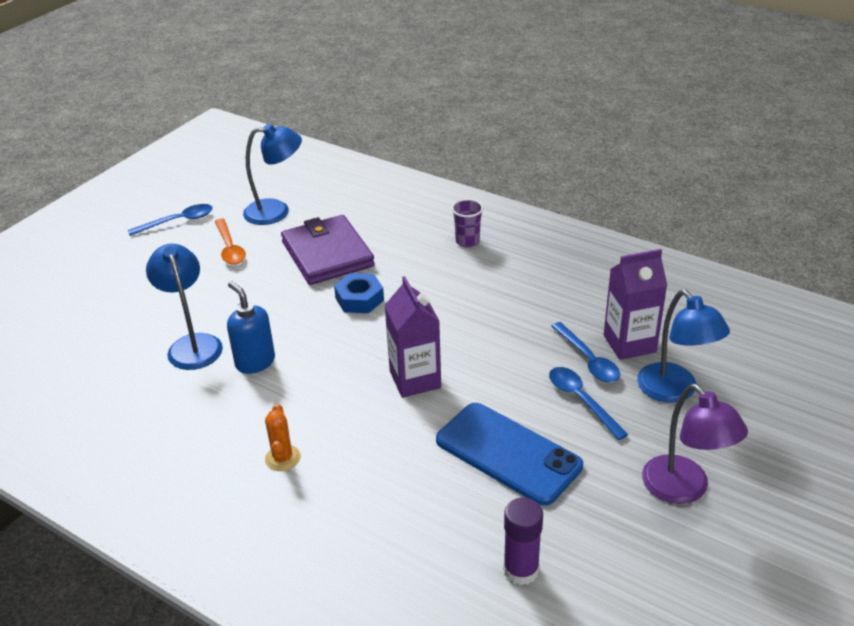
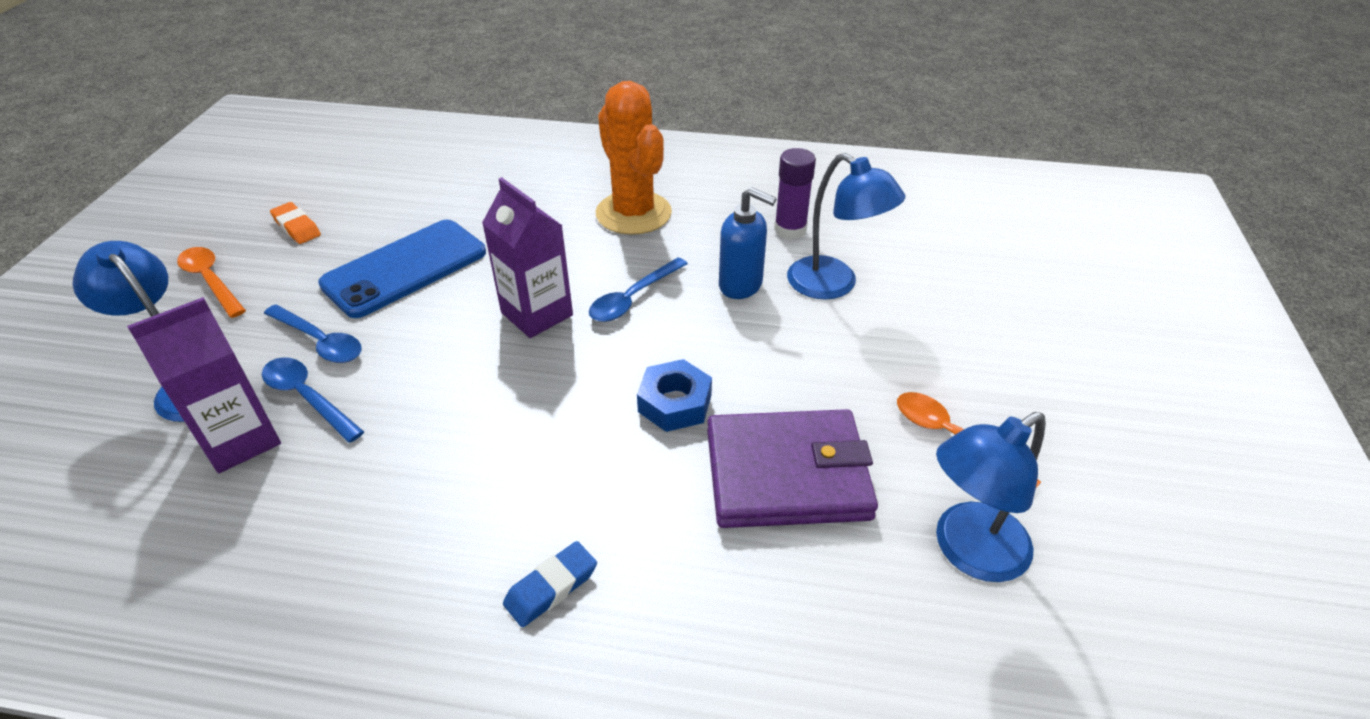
camera: 155 degrees right, 5 degrees up
blue spoon [128,204,213,236] -> blue spoon moved to [589,257,688,322]
orange cactus [265,404,301,471] -> orange cactus [596,81,672,235], size x2.13
purple wallet [281,215,375,285] -> purple wallet turned 45 degrees counterclockwise [707,409,878,528]
blue phone [436,403,583,506] -> blue phone turned 60 degrees counterclockwise [318,220,486,318]
purple cup [451,199,484,248] -> blue eraser [503,541,597,627]
purple glue stick [503,497,543,585] -> purple glue stick moved to [774,148,816,239]
purple lamp [642,384,748,504] -> orange spoon [177,247,246,318]
none -> orange eraser [270,202,321,244]

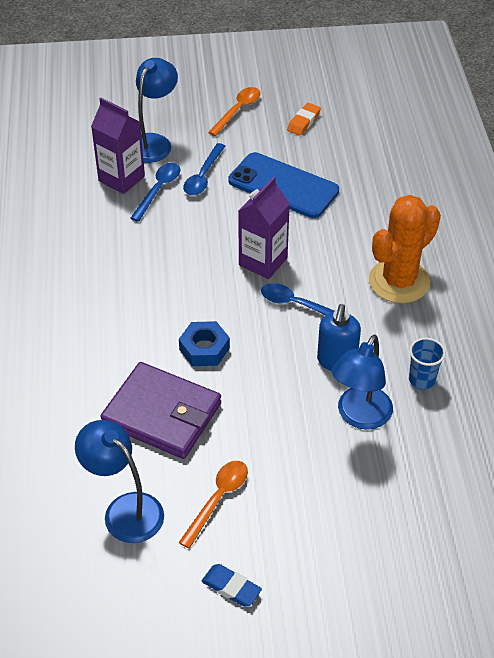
camera: 75 degrees right, 5 degrees up
blue eraser [503,541,597,627] -> blue eraser moved to [202,564,262,607]
purple wallet [707,409,878,528] -> purple wallet turned 45 degrees counterclockwise [100,362,221,459]
purple glue stick [774,148,816,239] -> blue cup [409,338,446,390]

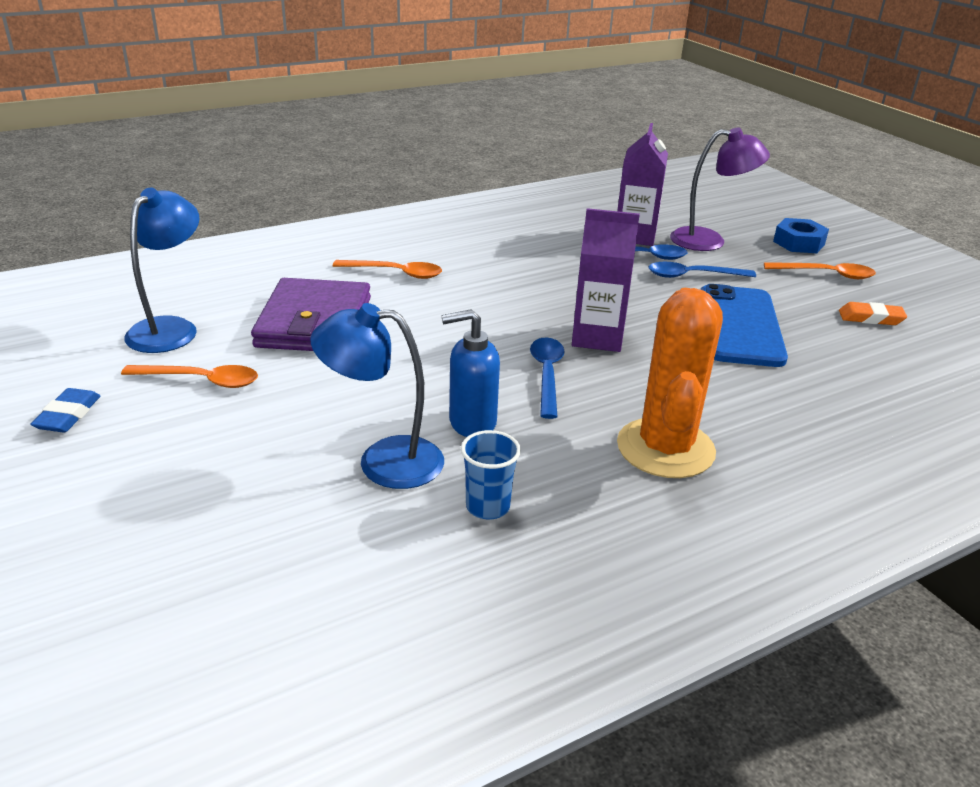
camera: 65 degrees right, 15 degrees down
blue lamp [136,58,178,163] -> purple lamp [670,128,770,251]
blue nut [179,321,230,366] -> blue nut moved to [773,218,829,253]
orange cactus [369,195,441,303] -> orange cactus turned 75 degrees clockwise [617,288,723,478]
none -> orange spoon [333,260,442,279]

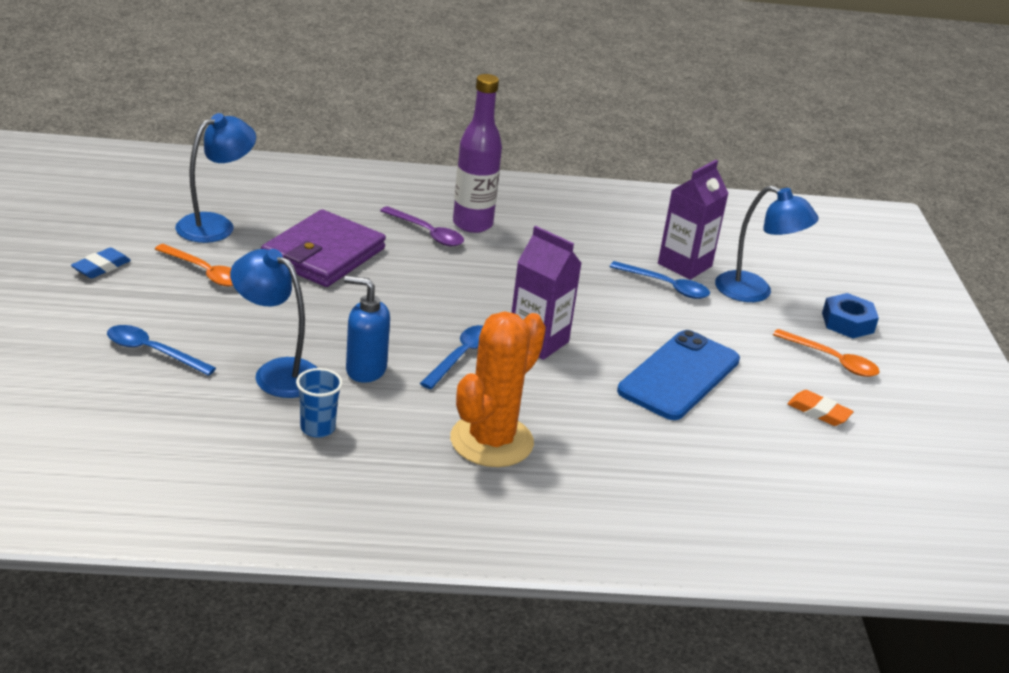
camera: 25 degrees right, 0 degrees up
orange spoon [333,260,442,279] -> purple spoon [380,206,464,246]
blue spoon [649,262,756,278] -> blue spoon moved to [107,325,216,376]
purple lamp [670,128,770,251] -> blue lamp [715,185,819,302]
none -> purple bottle [453,74,502,233]

